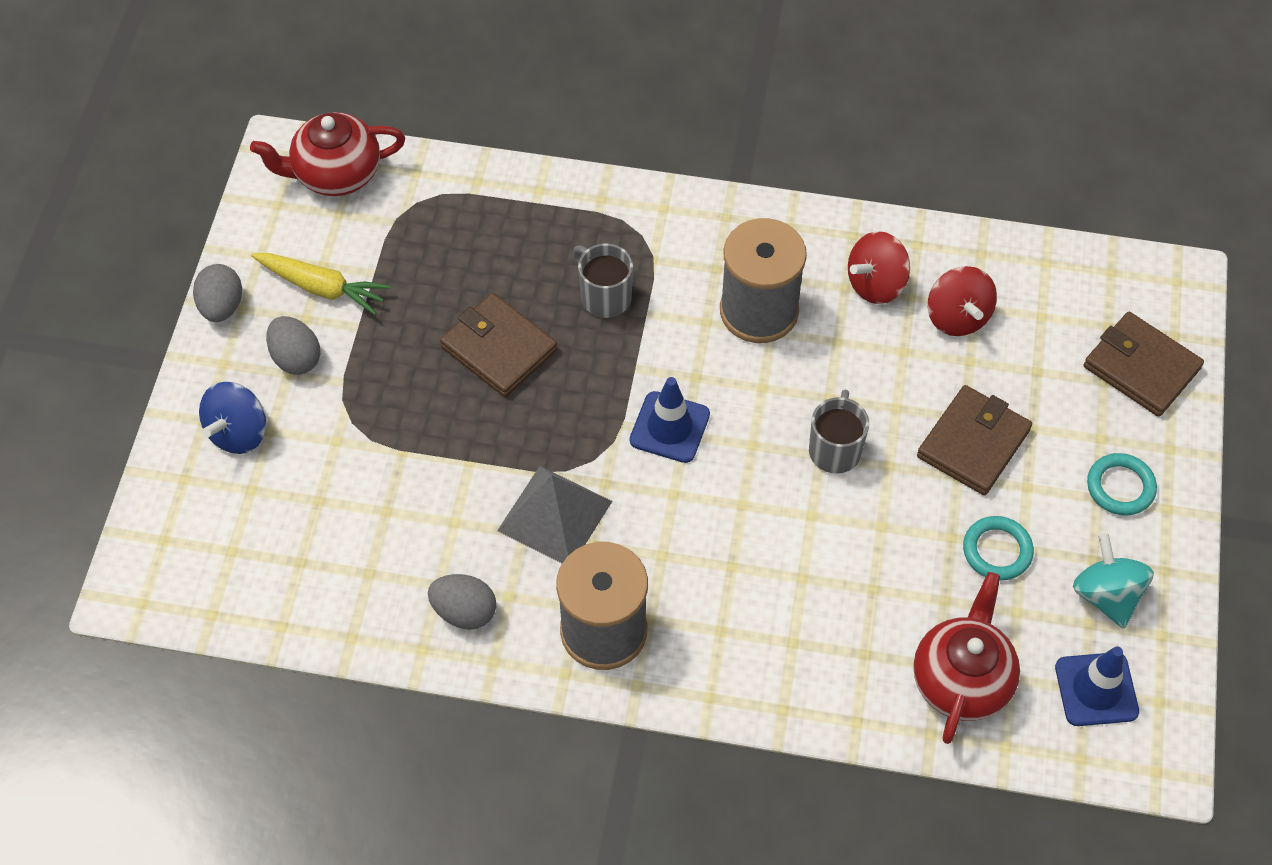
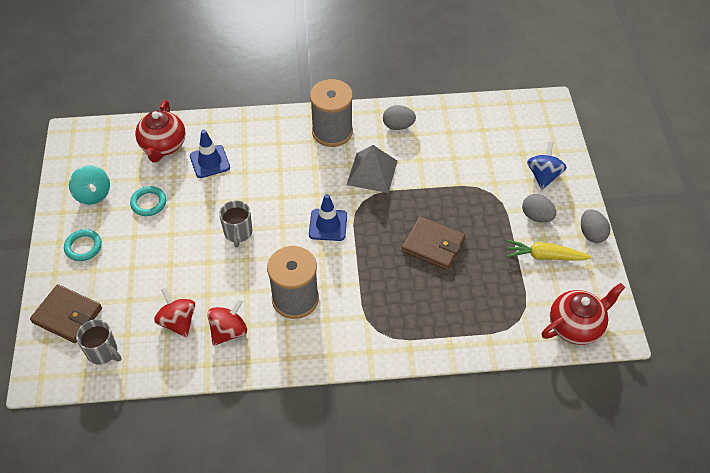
camera: 165 degrees right, 5 degrees down
grey mug [573,243,633,318] -> grey mug moved to [76,319,121,364]
brown wallet [917,385,1032,495] -> none
blue traffic cone [1055,646,1139,726] -> blue traffic cone moved to [190,130,230,178]

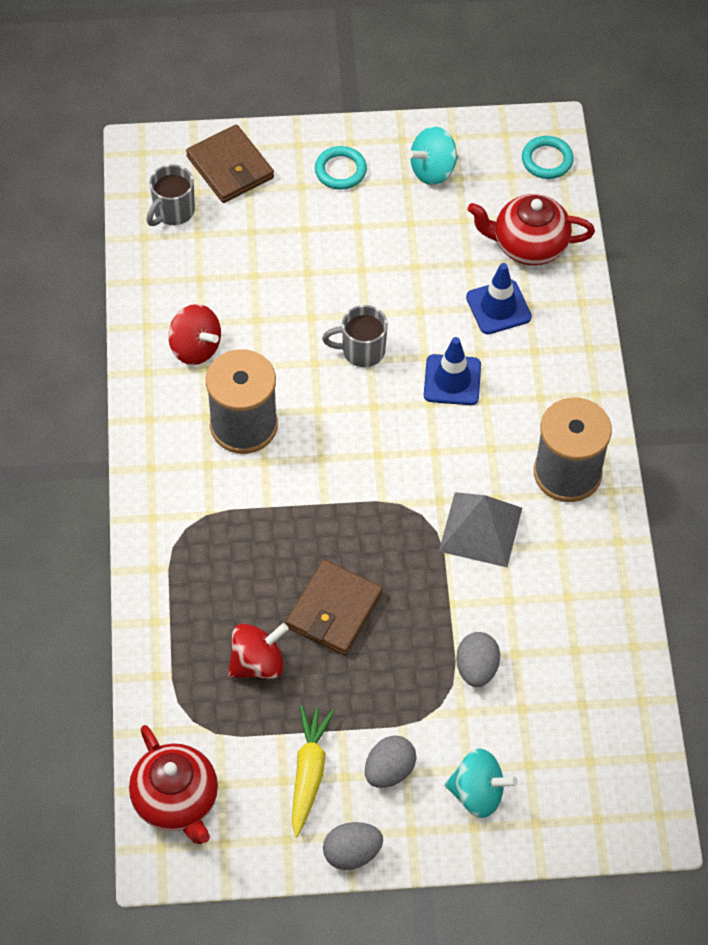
camera: 90 degrees right, 5 degrees up
brown wallet [30,284,102,343] -> brown wallet turned 60 degrees counterclockwise [186,124,274,203]
turquoise ring [130,186,166,216] -> turquoise ring moved to [522,136,574,179]
red spinning top [154,287,195,338] -> red spinning top moved to [228,623,289,679]
blue traffic cone [309,194,347,241] -> blue traffic cone moved to [424,337,481,405]
grey egg [383,105,416,130] -> grey egg moved to [456,632,500,687]
blue spinning top [527,141,567,190] -> turquoise spinning top [445,748,518,818]

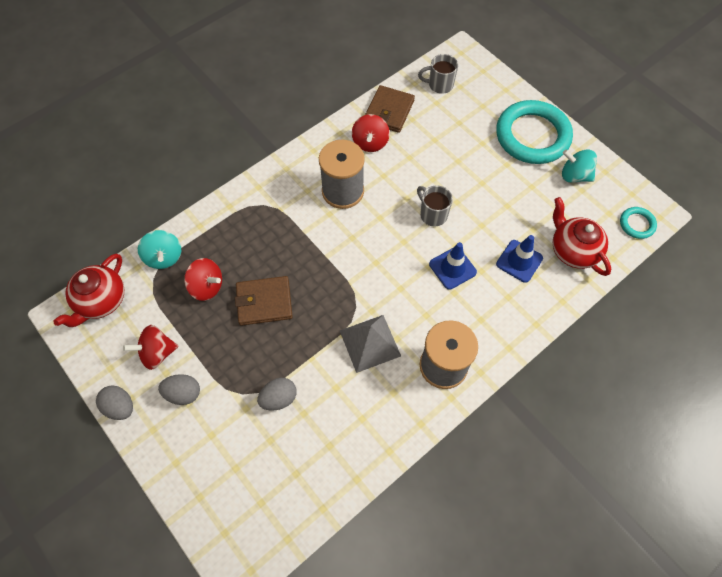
camera: 55 degrees right, 5 degrees up
brown wallet [186,124,274,203] -> brown wallet moved to [365,85,415,133]
yellow carrot [292,706,334,837] -> red spinning top [123,325,179,370]
turquoise ring [315,146,367,190] -> turquoise ring [496,100,573,164], size x2.25
turquoise spinning top [445,748,518,818] -> turquoise spinning top moved to [138,230,181,269]

